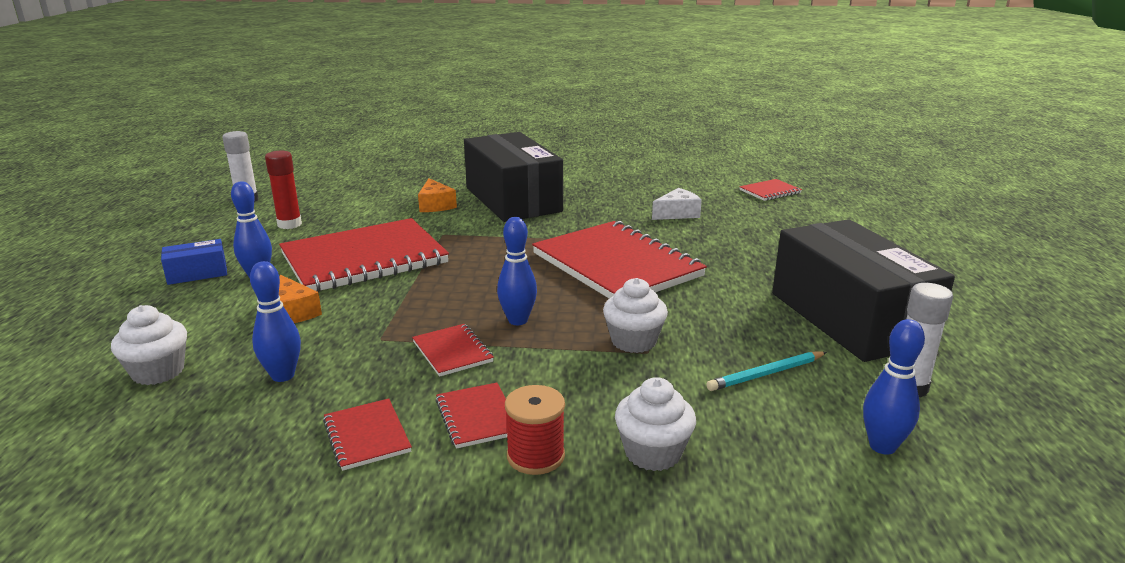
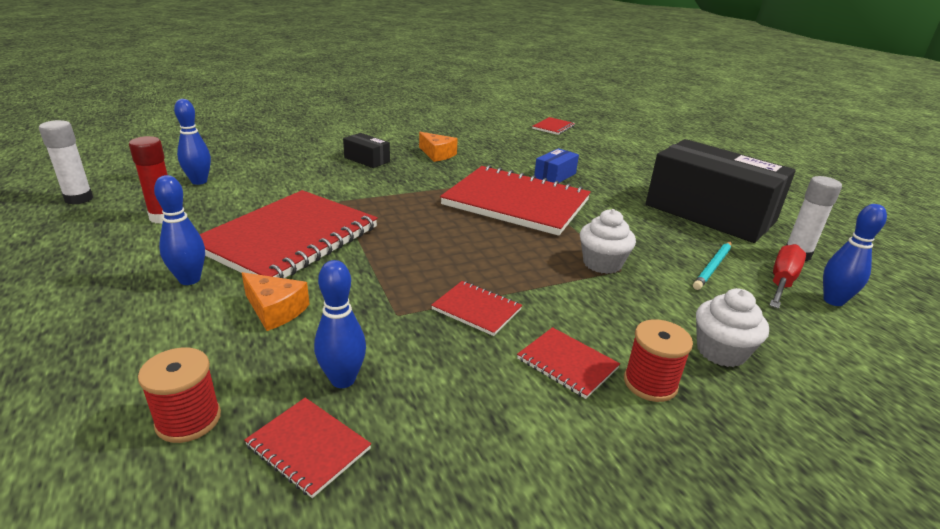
camera: 30 degrees left, 5 degrees up
white cupcake [111,305,187,385] -> red spool [138,347,221,443]
blue box [161,239,227,285] -> blue box moved to [534,148,579,183]
red notebook [323,398,412,471] -> red notebook moved to [244,398,371,498]
orange cheese [418,178,457,212] -> orange cheese moved to [419,132,458,162]
black box [464,132,563,222] -> black box [343,133,390,168], size x0.42
blue bowling pin [497,217,537,325] -> blue bowling pin moved to [174,99,211,185]
white cheese [652,188,702,220] -> none
none -> red screwdriver [769,244,806,309]

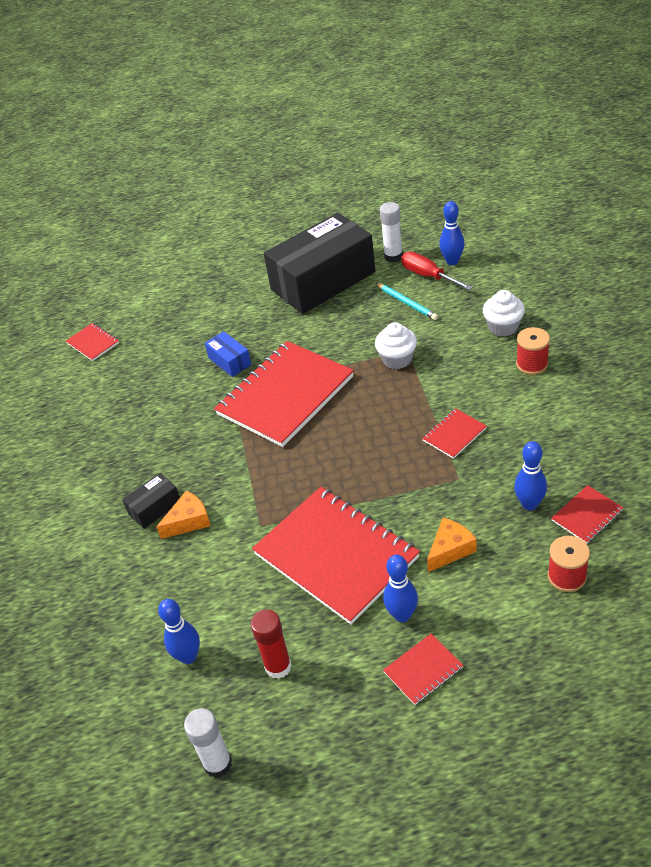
camera: 70 degrees left, 15 degrees up
orange cheese [419,132,458,162] -> orange cheese moved to [156,490,211,539]
red notebook [517,327,620,399] -> red notebook moved to [383,634,463,705]

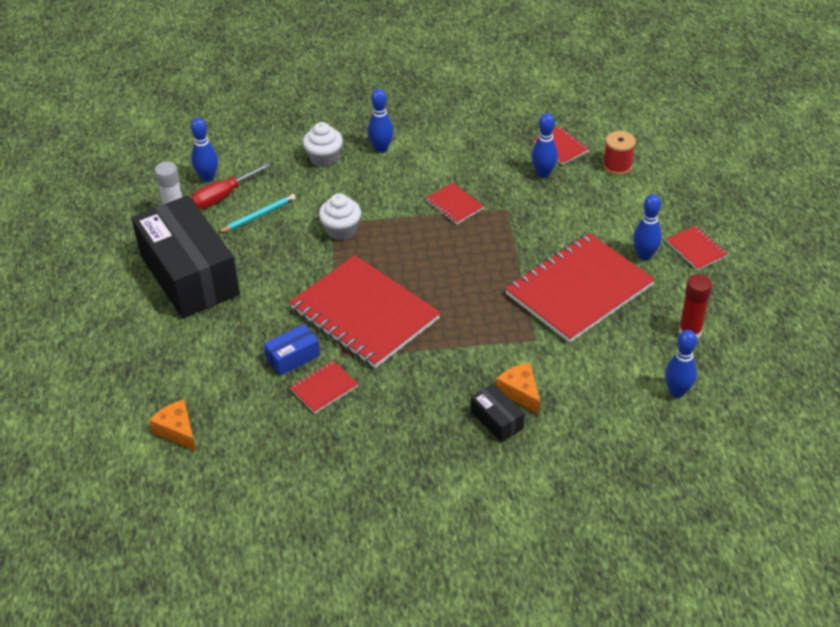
camera: 90 degrees left, 0 degrees up
red notebook [66,323,119,361] -> red notebook moved to [290,360,358,413]
white glue stick [184,708,232,778] -> none
orange cheese [427,518,477,572] -> orange cheese moved to [149,399,196,451]
red spool [516,327,550,375] -> blue bowling pin [368,89,394,153]

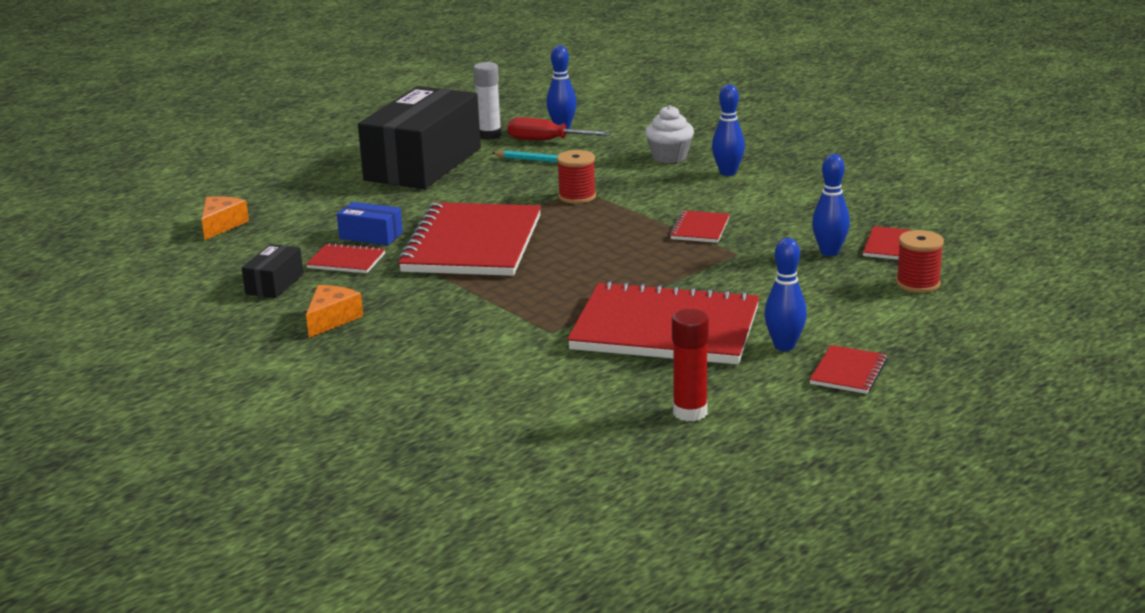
camera: 55 degrees right, 20 degrees down
white cupcake [319,193,361,240] -> red spool [557,150,596,204]
black box [471,383,525,442] -> black box moved to [242,244,303,298]
orange cheese [496,363,540,414] -> orange cheese moved to [306,285,363,338]
blue bowling pin [665,330,697,398] -> none

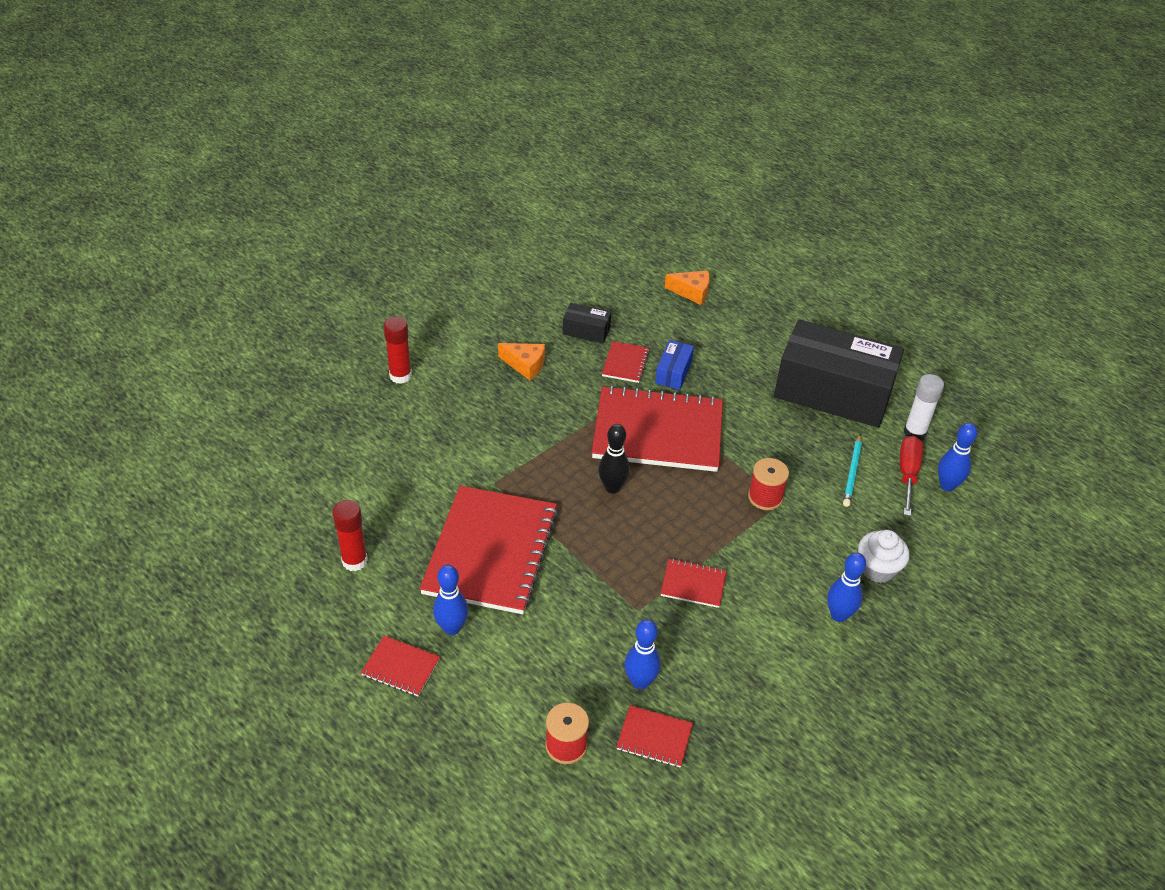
camera: 85 degrees right, 20 degrees up
none -> red glue stick [384,316,412,384]
none -> black bowling pin [598,424,630,493]

